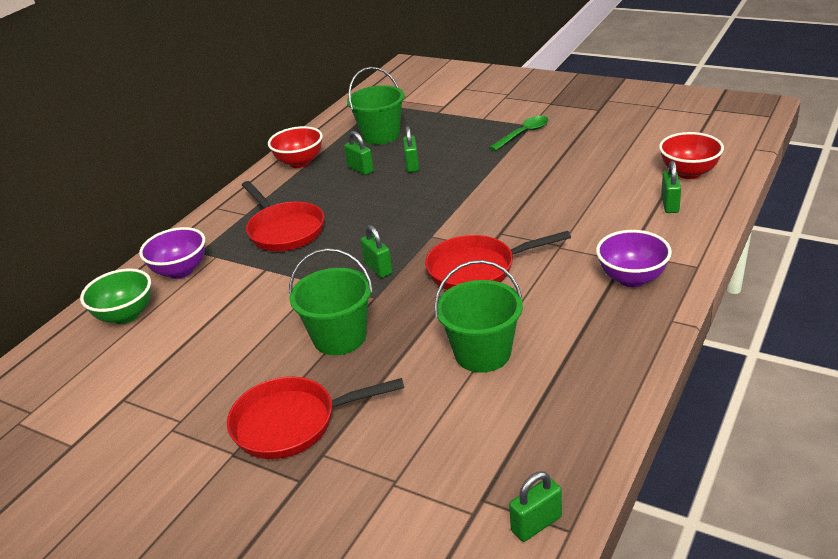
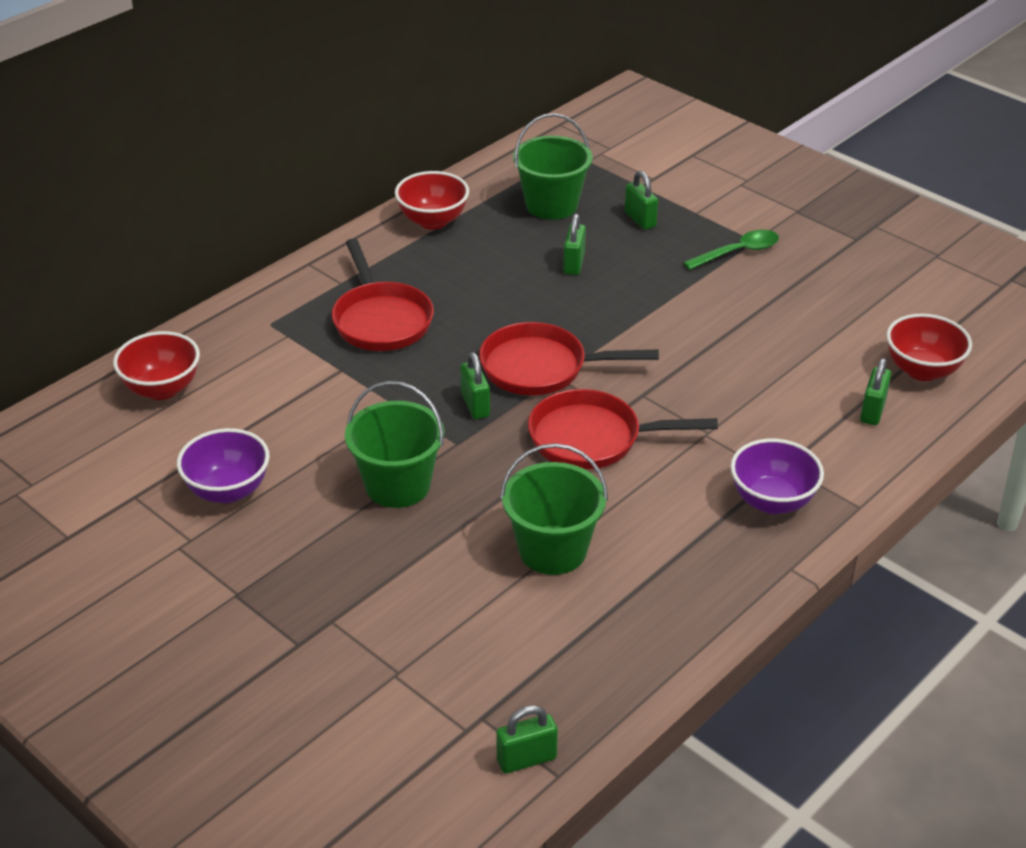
camera: 10 degrees right, 5 degrees up
green bowl [80,269,151,324] -> red bowl [113,331,200,400]
purple bowl [139,227,205,279] -> purple bowl moved to [177,428,269,503]
red pan [227,377,404,459] -> red pan moved to [479,322,659,395]
green padlock [344,131,374,175] -> green padlock moved to [625,171,658,230]

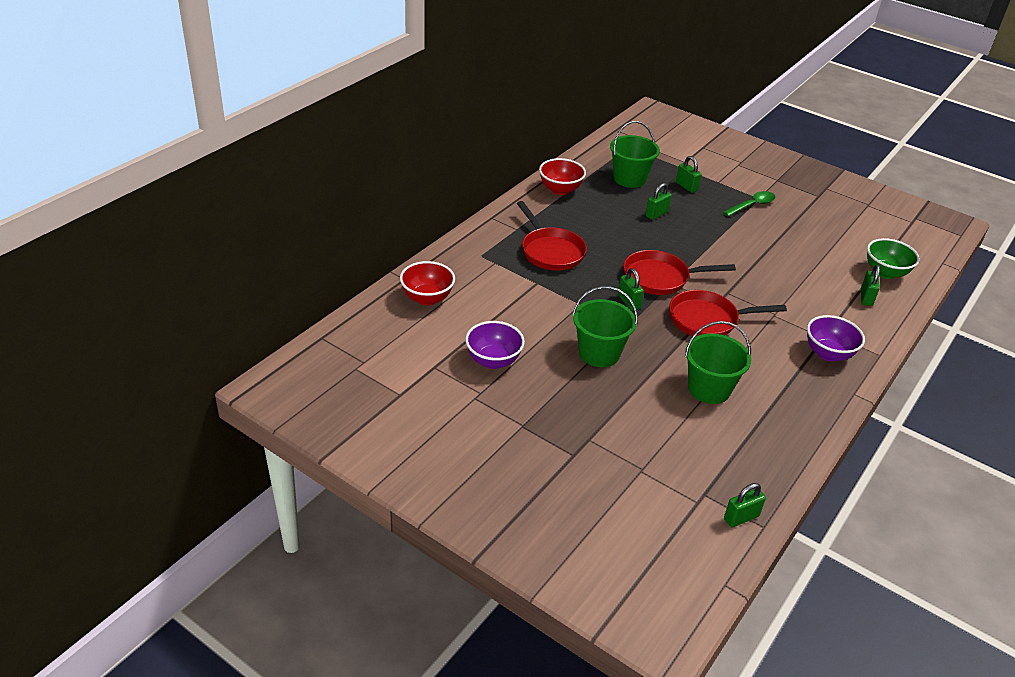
camera: 10 degrees left, 0 degrees up
green padlock [563,214,586,275] -> green padlock turned 45 degrees clockwise [645,183,672,220]
red bowl [886,314,972,381] -> green bowl [867,238,920,279]

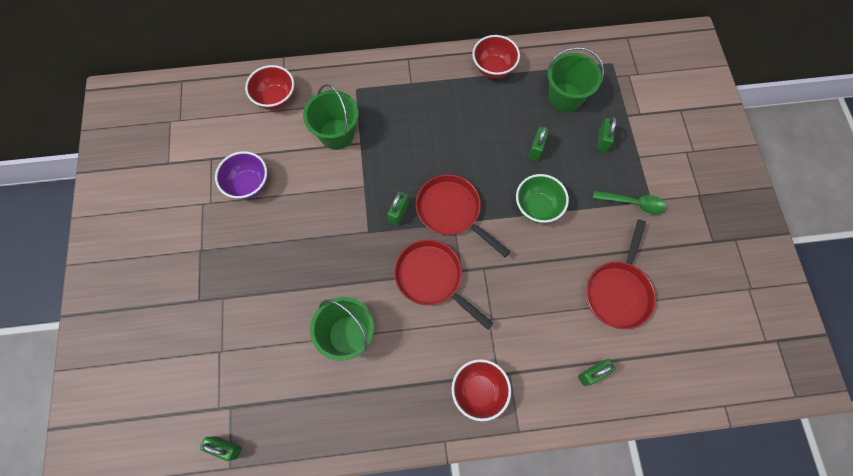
camera: 50 degrees right, 30 degrees up
red pan [517,201,587,271] -> red pan moved to [586,220,656,329]
green bucket [572,286,638,367] -> green bucket moved to [303,84,359,150]
green padlock [645,183,672,220] -> green padlock turned 75 degrees counterclockwise [528,126,549,161]
purple bowl [807,315,865,362] -> red bowl [452,359,511,421]
green bowl [867,238,920,279] -> green bowl moved to [516,174,569,223]

